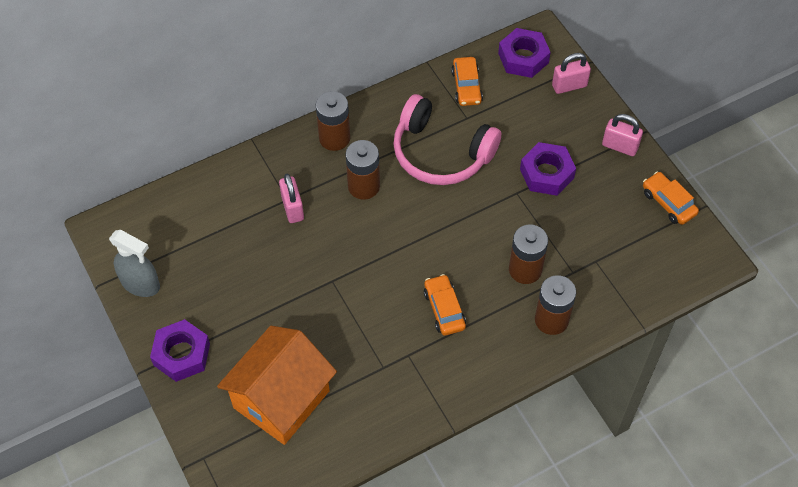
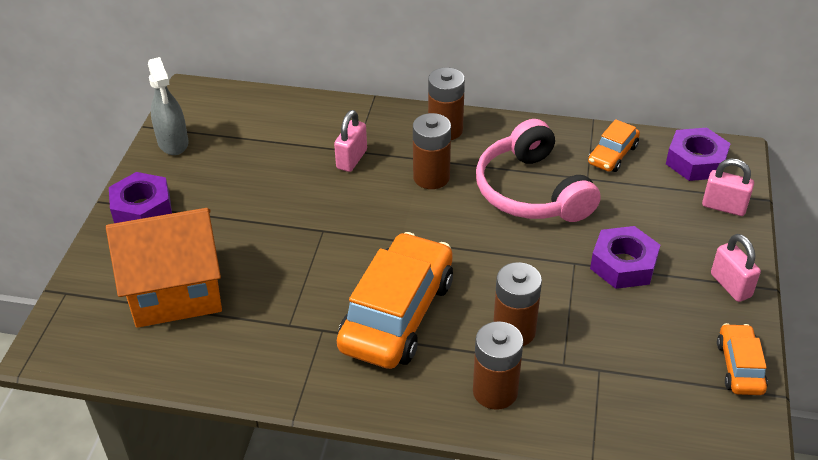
camera: 40 degrees right, 15 degrees down
orange car [424,274,466,336] -> orange car [337,232,453,369], size x2.04

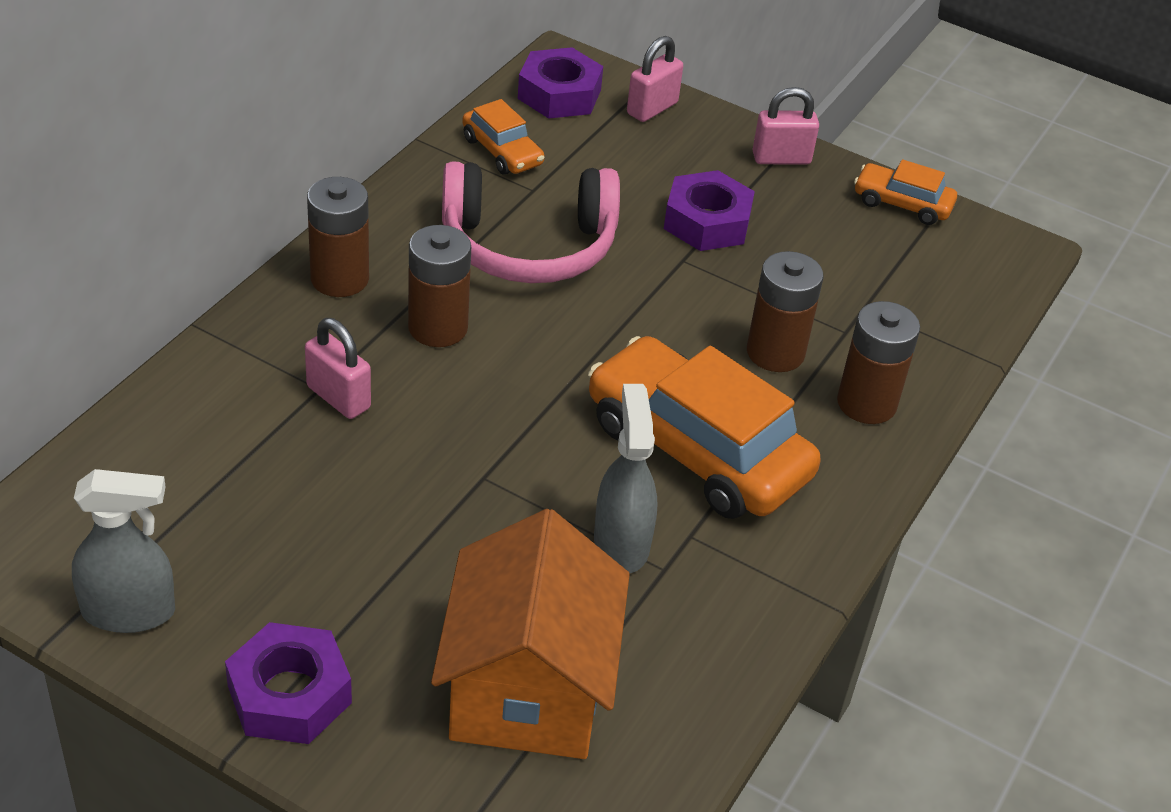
camera: 75 degrees left, 0 degrees up
none -> grey spray bottle [594,384,657,573]

